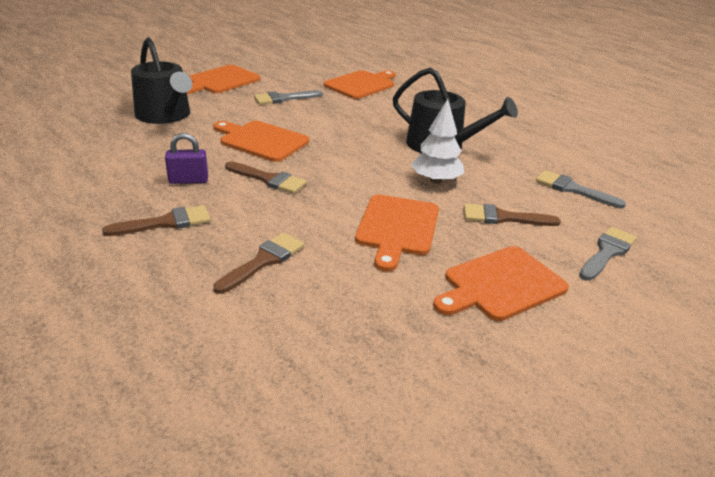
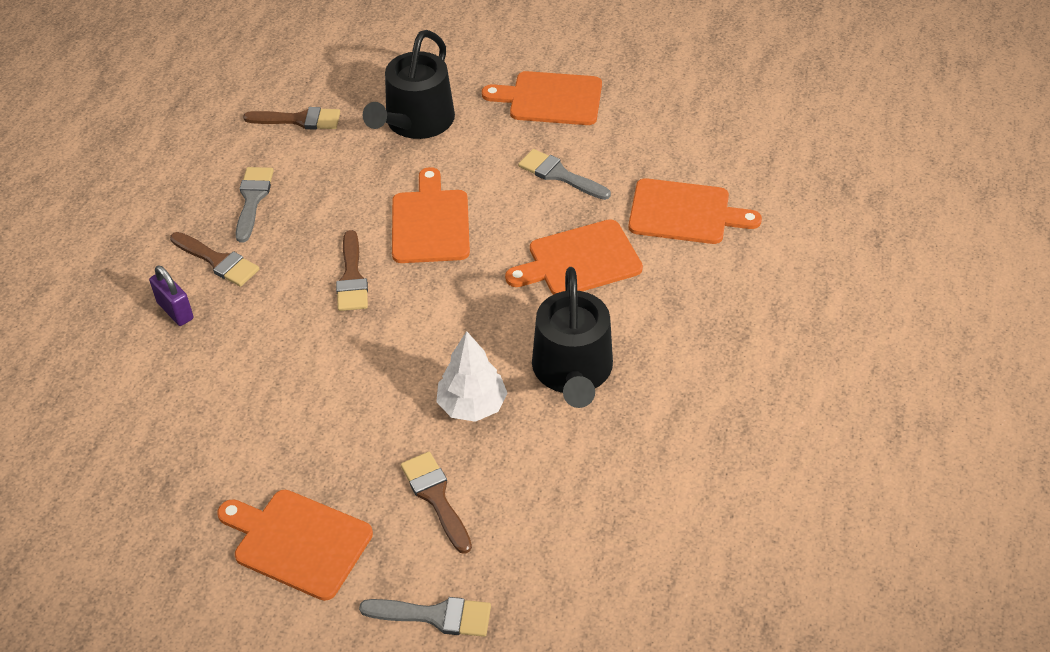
camera: 60 degrees right, 15 degrees up
purple padlock [165,133,208,184] -> purple padlock moved to [149,266,194,326]
brown brush [213,233,304,294] -> brown brush moved to [243,107,340,130]
orange cutting board [355,195,439,272] -> orange cutting board moved to [505,219,643,295]
grey brush [536,170,626,208] -> grey brush moved to [236,167,274,243]

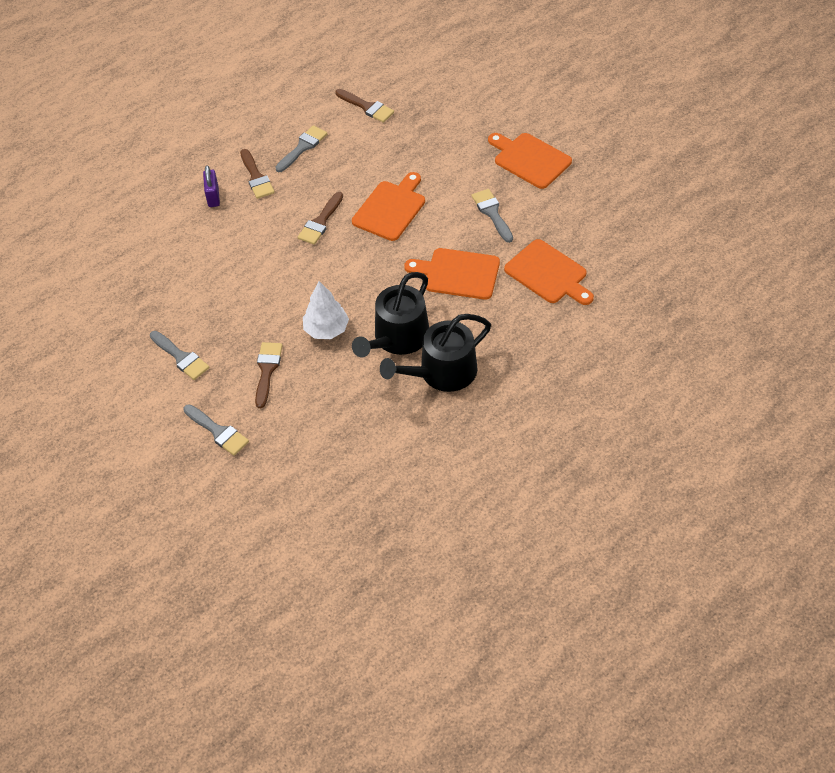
camera: 35 degrees right, 5 degrees up
orange cutting board [217,490,373,601] -> grey brush [150,331,210,380]
black watering can [362,30,455,139] -> black watering can moved to [380,314,491,392]

